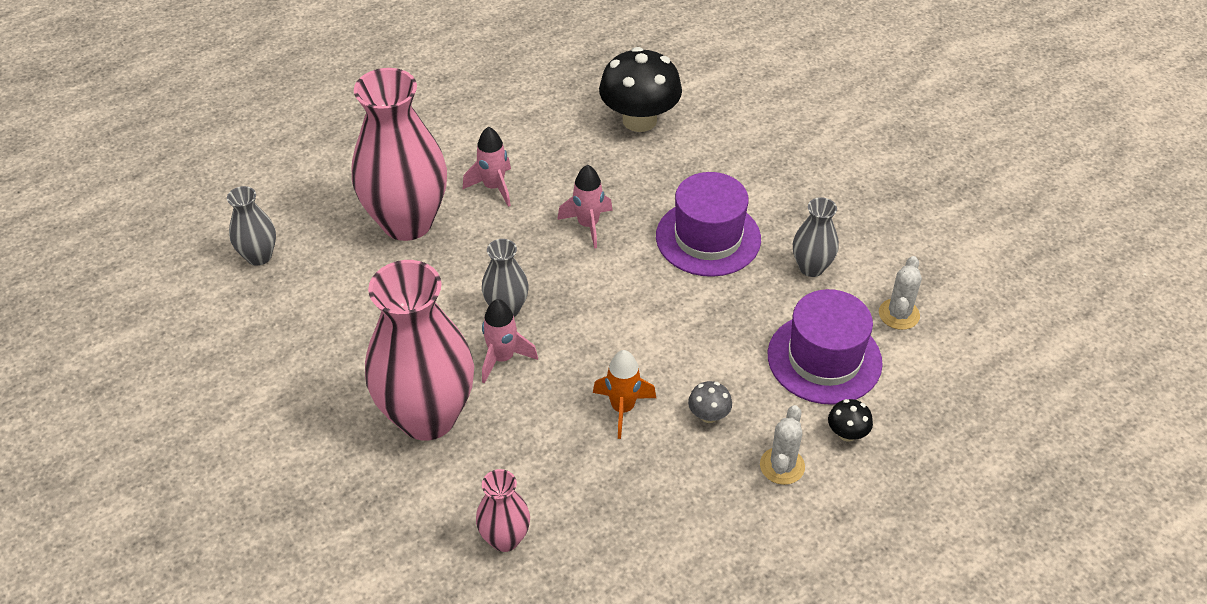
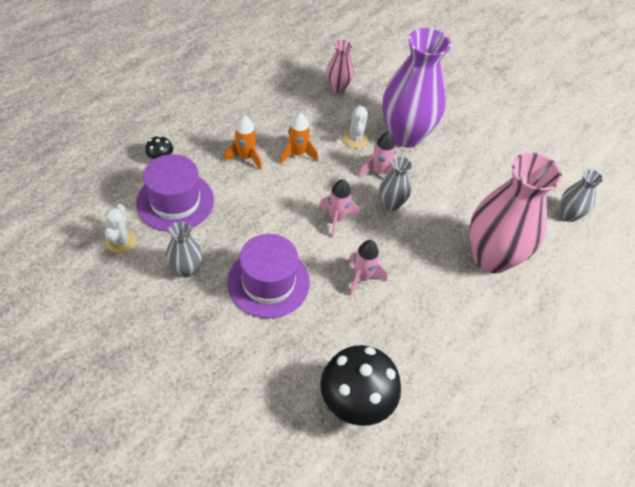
camera: 160 degrees right, 5 degrees up
pink vase [365,260,474,440] -> purple vase [382,28,451,148]
pink rocket [463,127,511,207] -> pink rocket moved to [319,179,359,238]
grey mushroom [688,381,732,423] -> orange rocket [224,116,262,170]
white cactus [760,405,805,485] -> white cactus moved to [343,105,368,148]

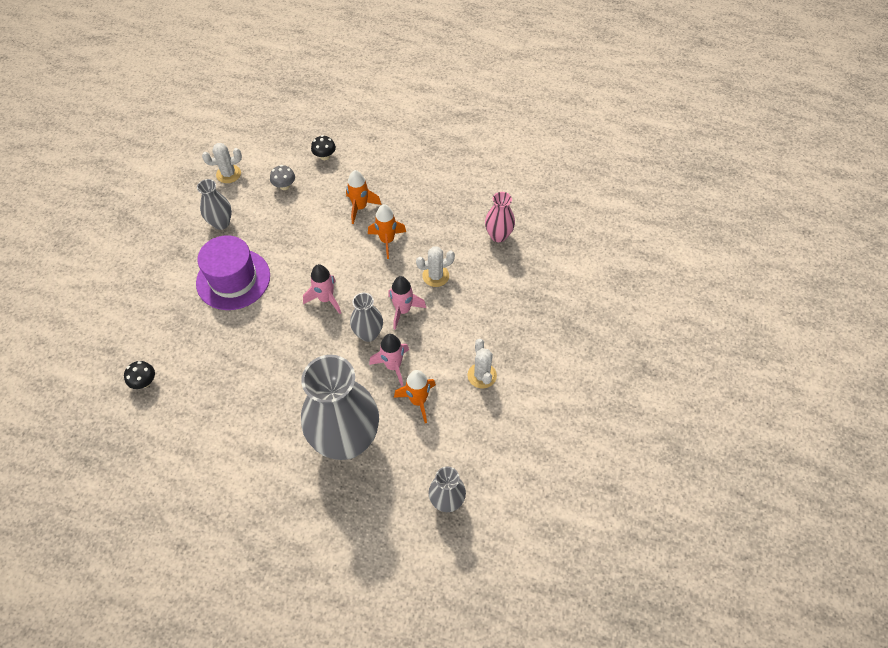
camera: 70 degrees right, 5 degrees up
purple hat [136,154,214,232] -> grey mushroom [270,165,295,190]
black mushroom [320,345,401,426] -> black mushroom [124,361,155,389], size x0.44
pink rocket [349,240,387,296] -> pink rocket moved to [369,334,409,387]
purple vase [382,28,451,148] -> none
pink vase [470,152,562,273] -> grey vase [301,355,379,460]
none -> orange rocket [394,370,436,423]
none -> white cactus [467,339,497,389]

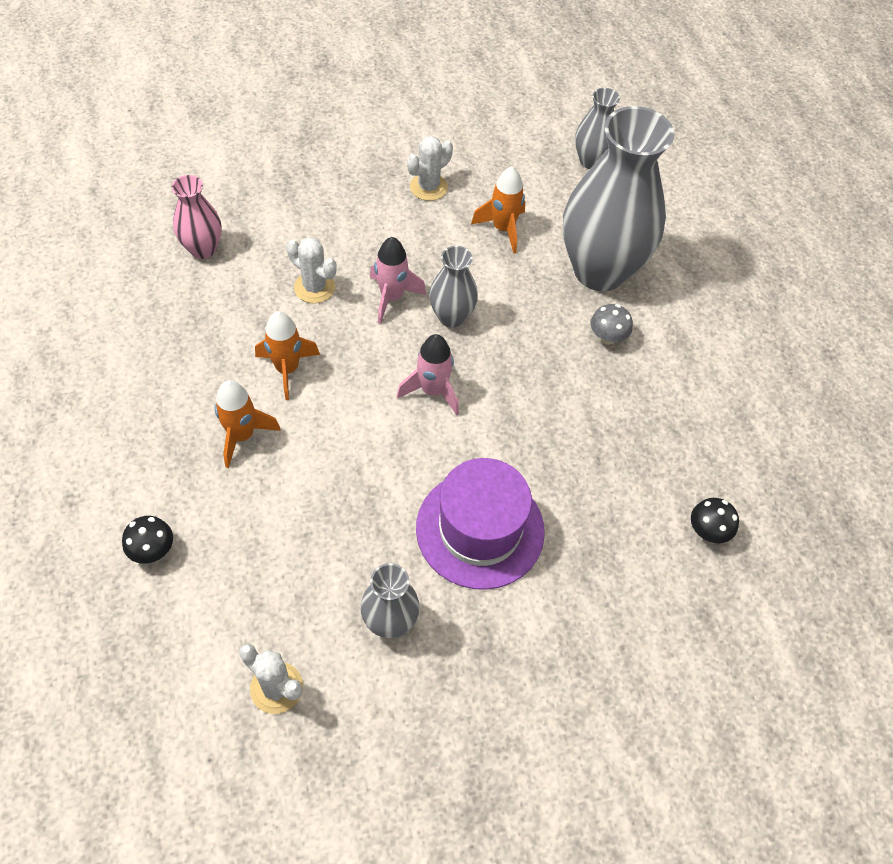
camera: 125 degrees left, 0 degrees up
grey mushroom [270,165,295,190] -> grey mushroom moved to [590,304,633,345]
pink rocket [369,334,409,387] -> none

